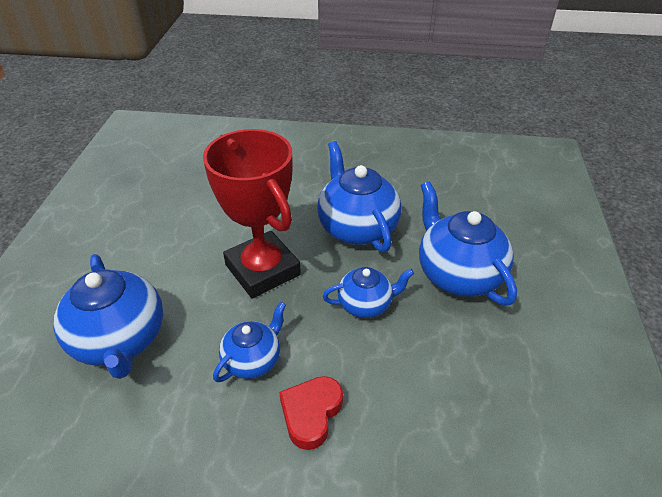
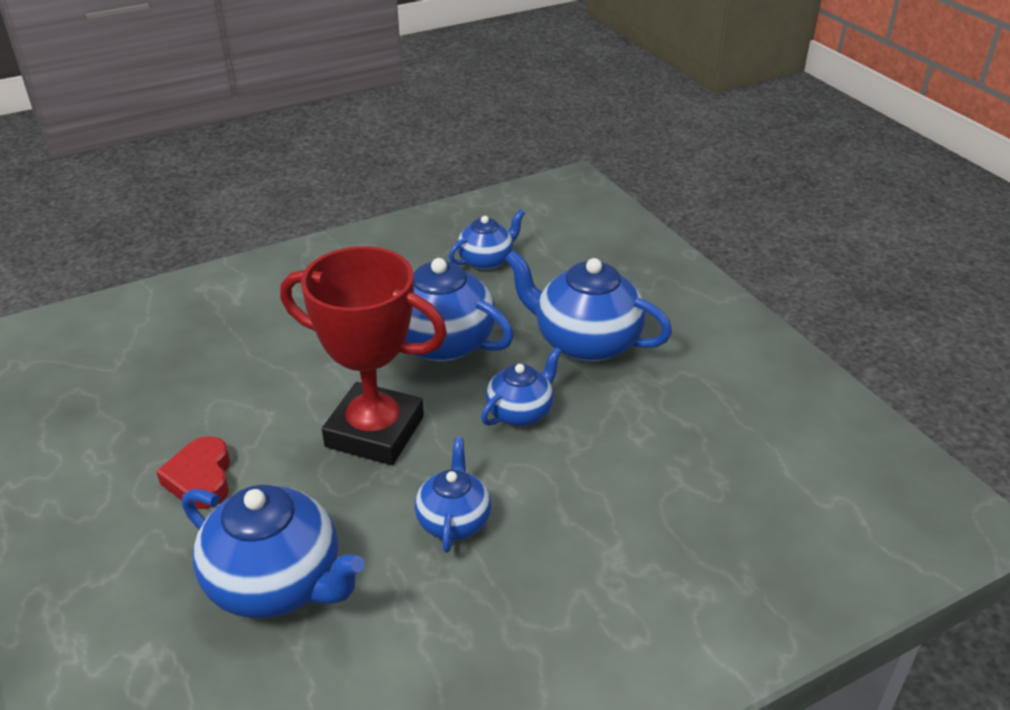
camera: 35 degrees left, 5 degrees down
red heart [279,376,343,450] -> red heart moved to [156,436,230,509]
none -> blue teapot [449,209,525,270]

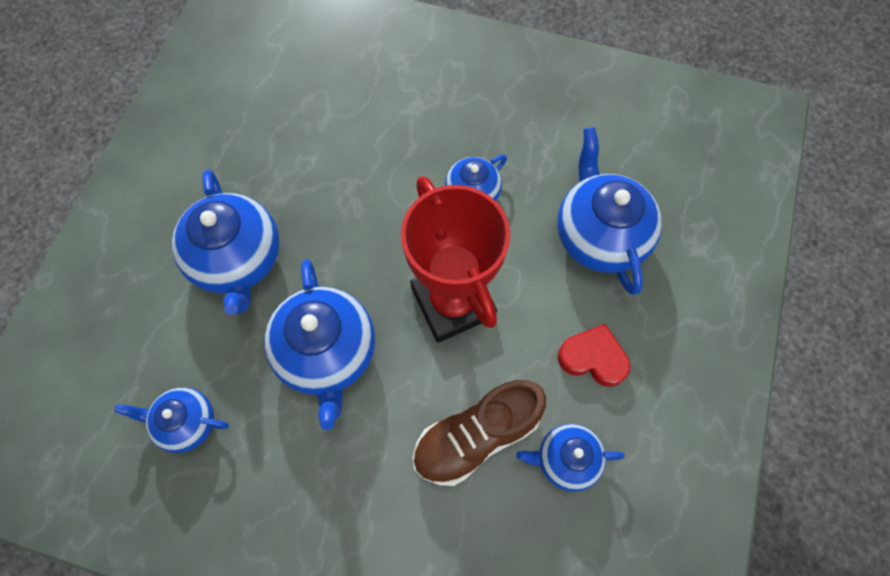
camera: 135 degrees left, 30 degrees up
red heart [156,436,230,509] -> red heart turned 105 degrees counterclockwise [558,324,630,387]
blue teapot [481,347,562,426] -> blue teapot moved to [516,424,625,492]
none -> brown shoe [413,380,546,486]

